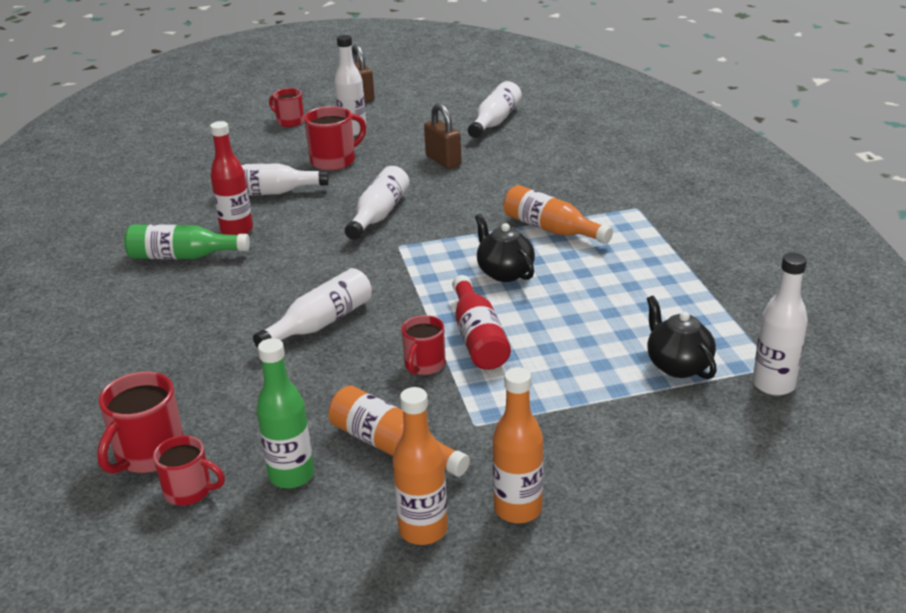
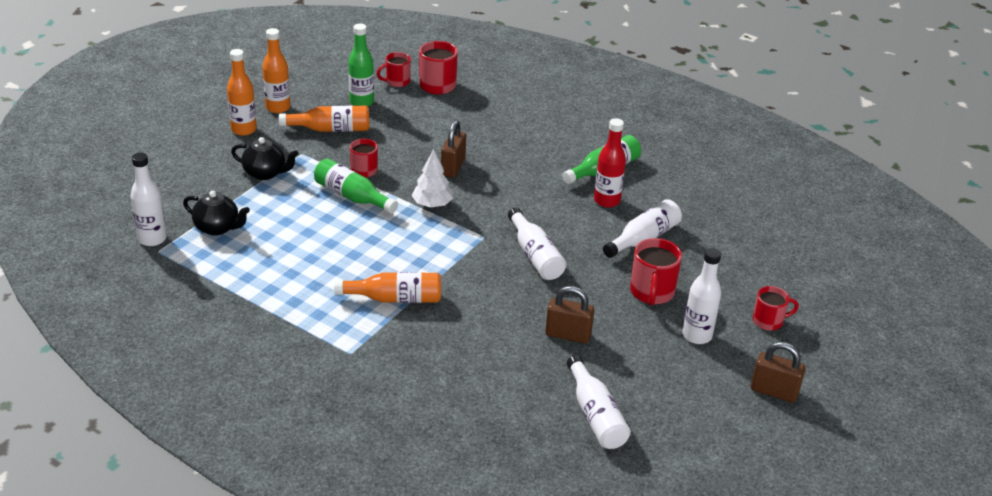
camera: 135 degrees right, 5 degrees up
white bottle [253,268,372,348] -> brown padlock [441,120,466,178]
red bottle [452,275,511,370] -> green bottle [314,158,398,214]
black teapot [475,214,535,282] -> black teapot moved to [231,137,298,180]
none -> white tree [411,149,453,208]

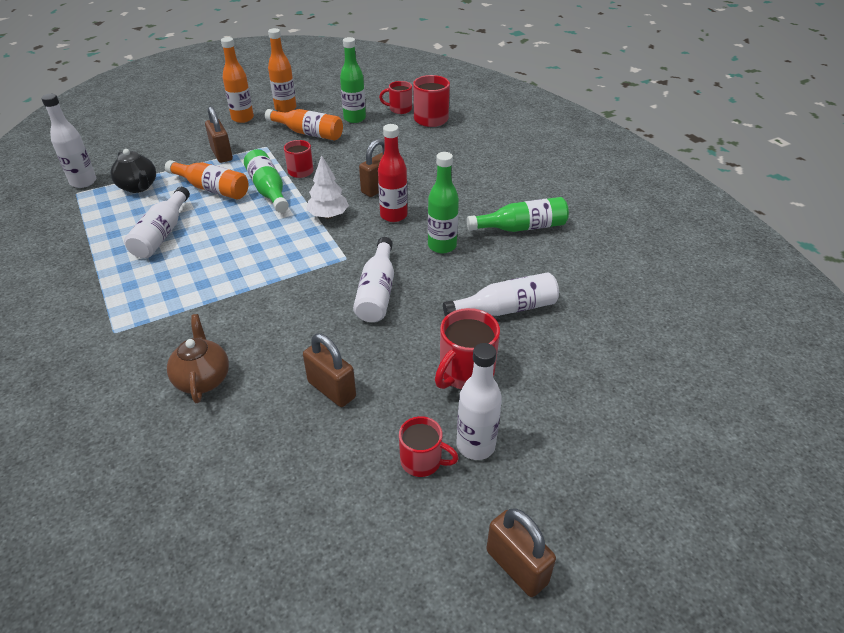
camera: 30 degrees right, 5 degrees up
black teapot [231,137,298,180] -> brown padlock [205,106,233,163]
orange bottle [334,272,441,303] -> orange bottle moved to [165,160,249,200]
white bottle [567,355,631,449] -> white bottle moved to [124,187,190,258]
red bottle [594,118,626,208] -> red bottle moved to [378,124,408,222]
red mug [753,286,799,331] -> red mug moved to [399,416,459,477]
none -> brown teapot [167,314,229,403]
none -> green bottle [428,152,459,253]

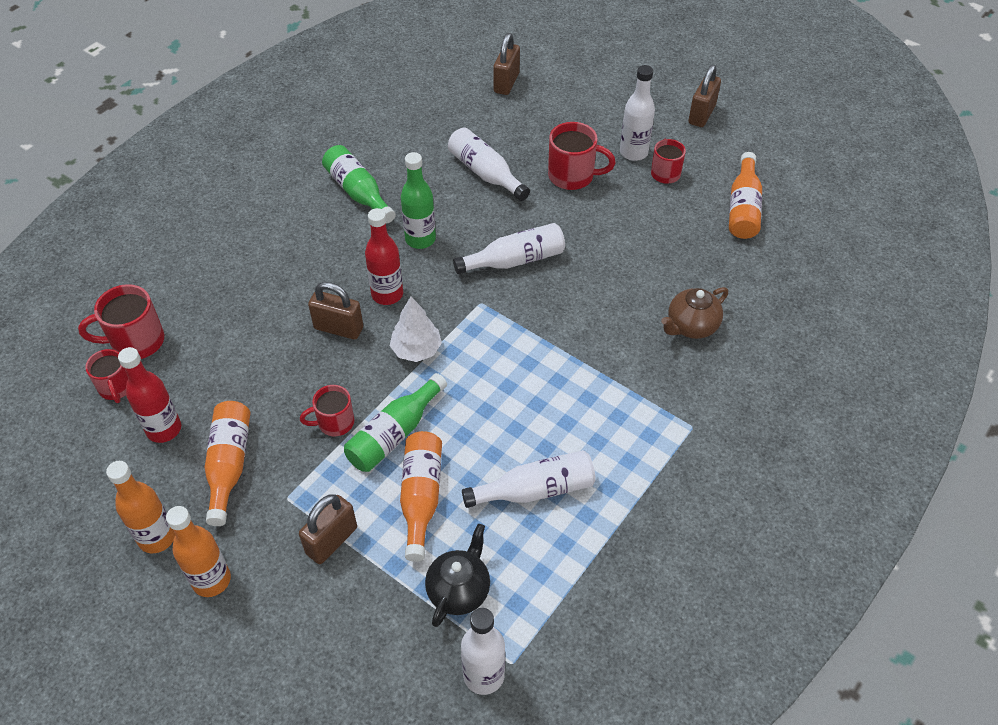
camera: 115 degrees left, 10 degrees up
brown padlock [303,333,356,407] -> brown padlock moved to [493,33,520,95]
green bottle [340,37,366,123] -> red bottle [118,347,181,443]
none -> orange bottle [729,152,762,239]

